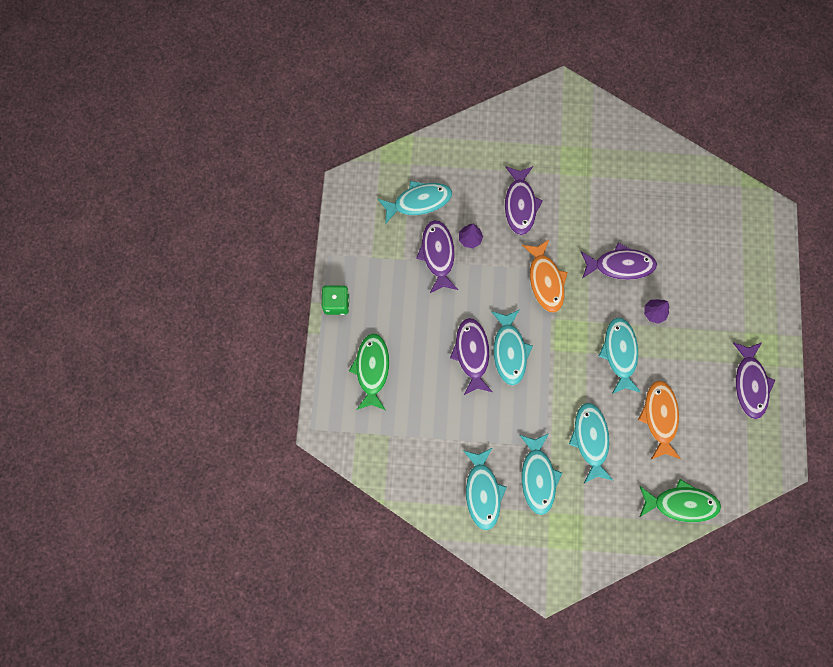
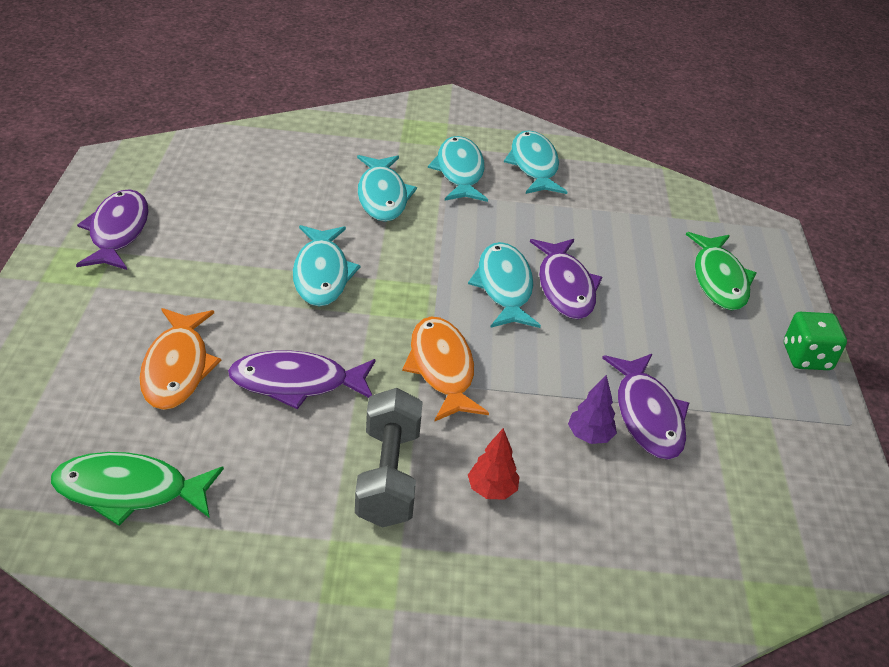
camera: 175 degrees right, 35 degrees down
turquoise fish [378,181,452,224] -> none
purple fish [505,166,543,235] -> red tree [468,428,520,500]
orange fish [638,380,681,459] -> orange fish moved to [139,308,221,410]
green fish [640,479,721,522] -> green fish moved to [51,452,224,526]
purple tree [644,299,669,324] -> none
none -> grey dumbbell [355,388,423,528]

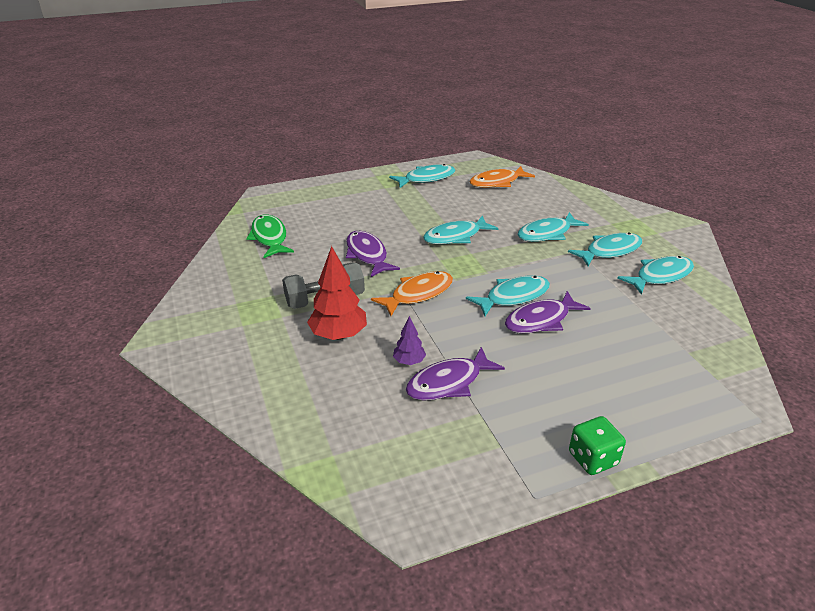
camera: 70 degrees right, 5 degrees down
purple fish [76,189,149,270] -> turquoise fish [389,164,456,188]
orange fish [139,308,221,410] -> orange fish moved to [469,166,535,188]
red tree [468,428,520,500] -> red tree [307,246,367,340], size x1.88
green fish [686,232,757,310] -> none

